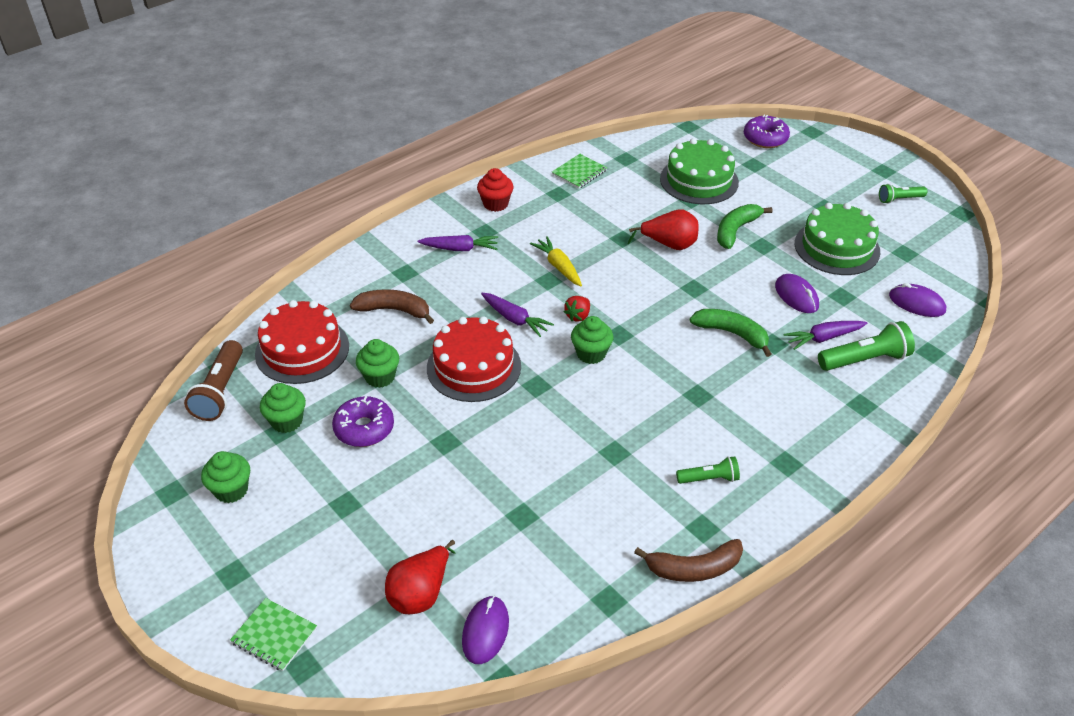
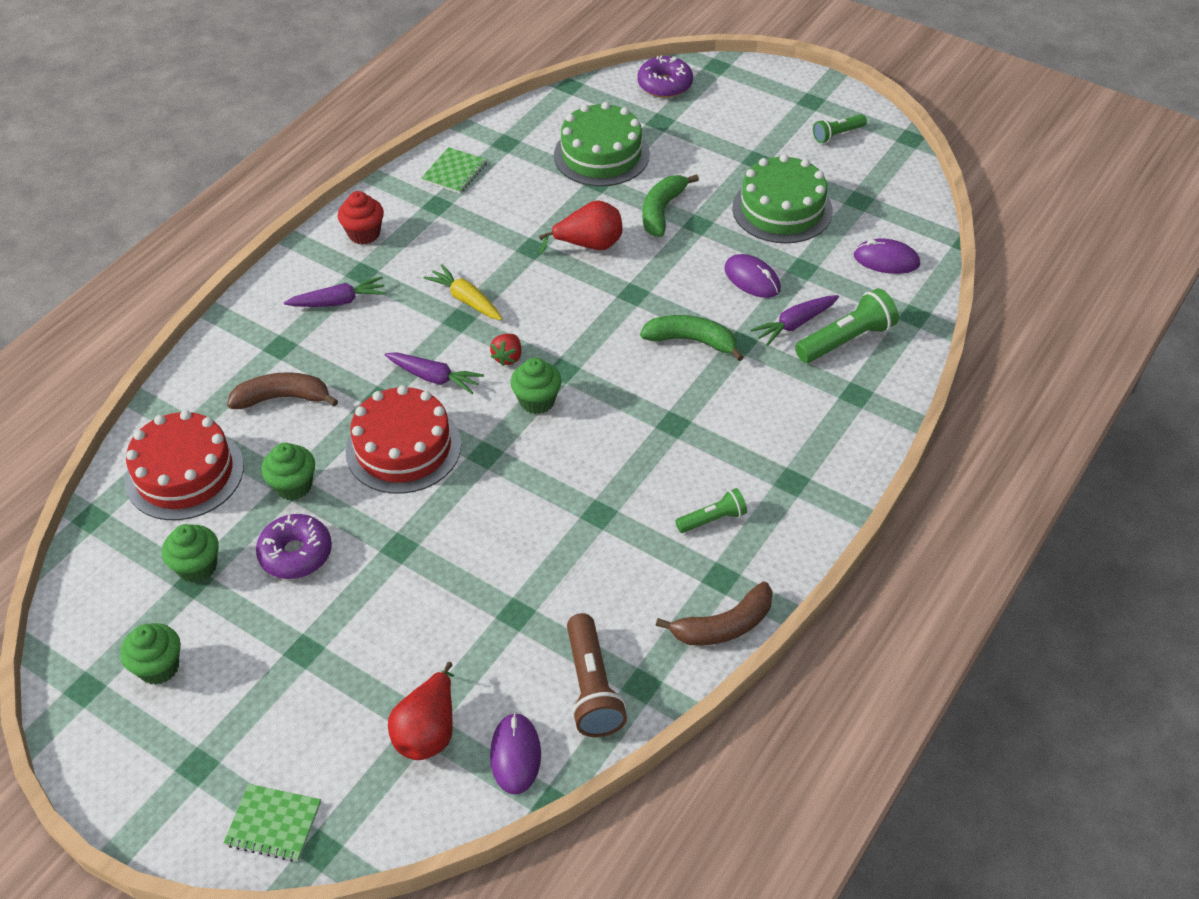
camera: 15 degrees left, 5 degrees up
brown flashlight [184,340,243,421] -> brown flashlight moved to [567,613,627,737]

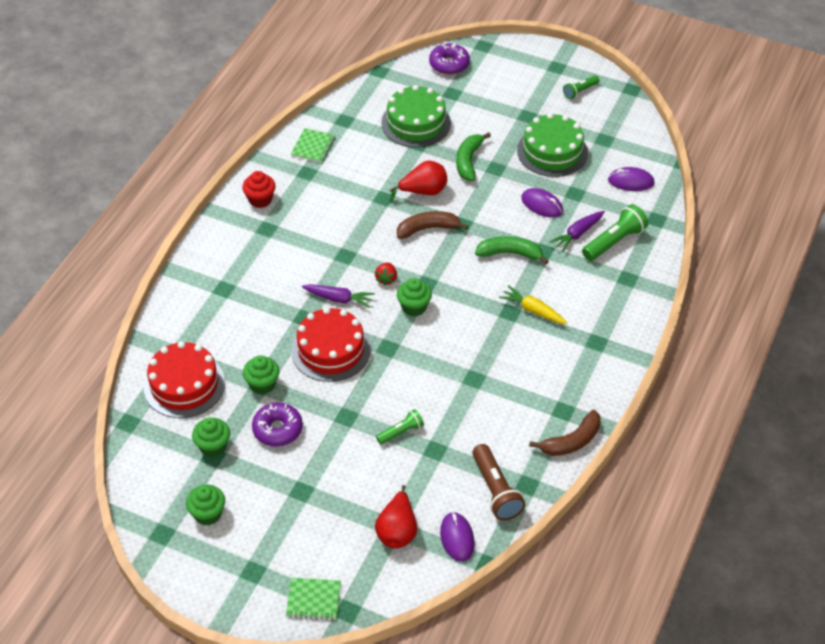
camera: 10 degrees left, 0 degrees up
brown banana [227,372,338,409] -> brown banana moved to [397,211,468,239]
purple carrot [284,276,386,307] -> none
yellow carrot [424,264,502,320] -> yellow carrot moved to [499,285,567,324]
green flashlight [675,488,747,533] -> green flashlight moved to [376,409,424,444]

